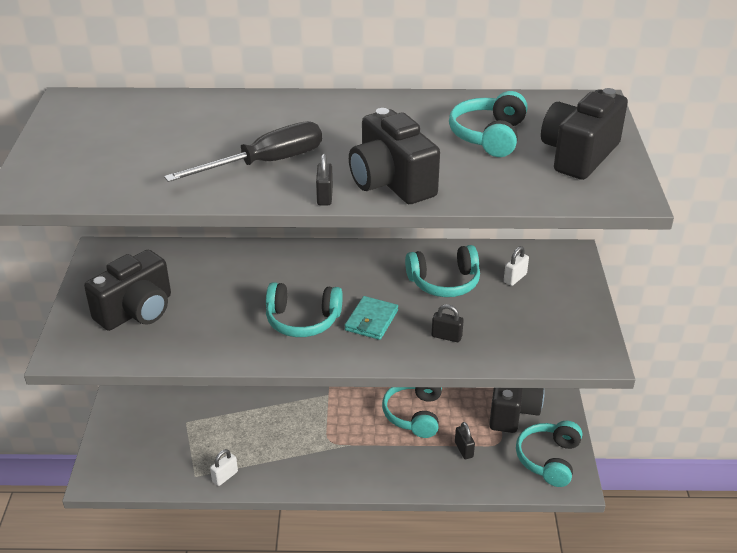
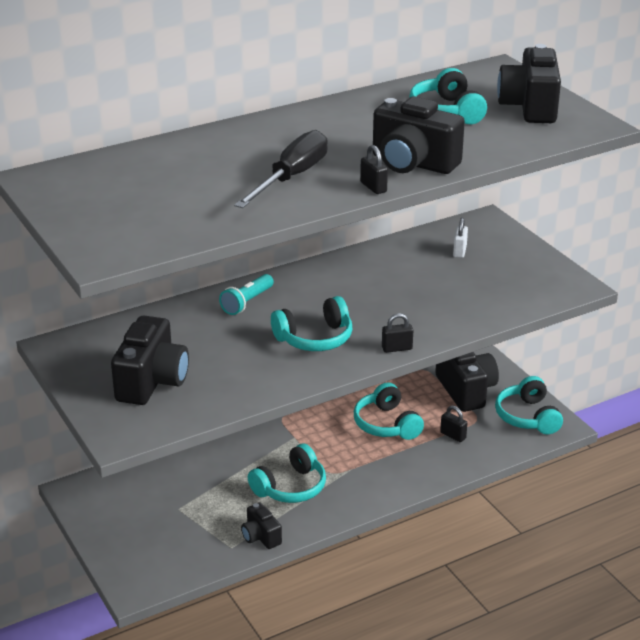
camera: 30 degrees left, 5 degrees down
white padlock [210,449,238,486] -> black camera [241,503,282,549]
turquoise wallet [345,296,398,340] -> none
turquoise headphones [405,245,480,297] -> turquoise headphones moved to [248,443,326,503]
black padlock [432,304,464,342] -> black padlock moved to [382,313,413,353]
none -> turquoise flashlight [219,274,274,315]

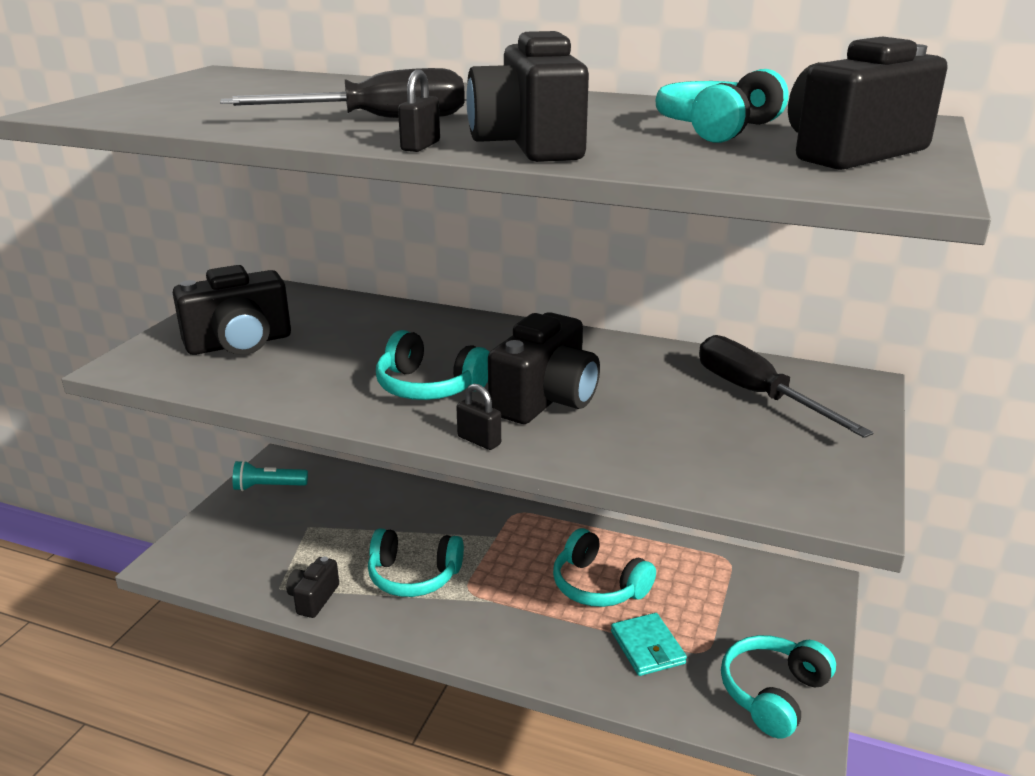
camera: 50 degrees right, 5 degrees down
turquoise flashlight [219,274,274,315] -> turquoise flashlight moved to [233,460,308,491]
turquoise headphones [354,382,424,440] -> turquoise headphones turned 75 degrees counterclockwise [553,528,656,607]
black camera [435,352,499,412] -> black camera moved to [488,312,600,424]
black padlock [440,405,467,442] -> turquoise wallet [611,613,687,676]
white padlock [453,218,468,258] -> black screwdriver [699,335,874,438]

